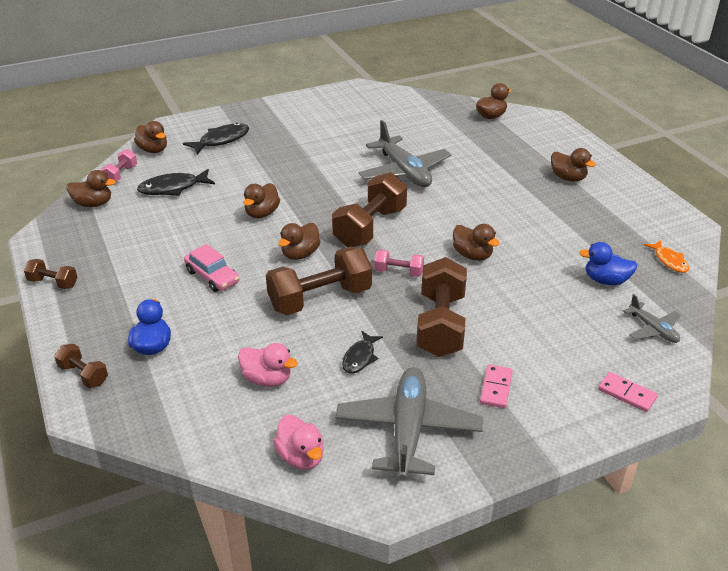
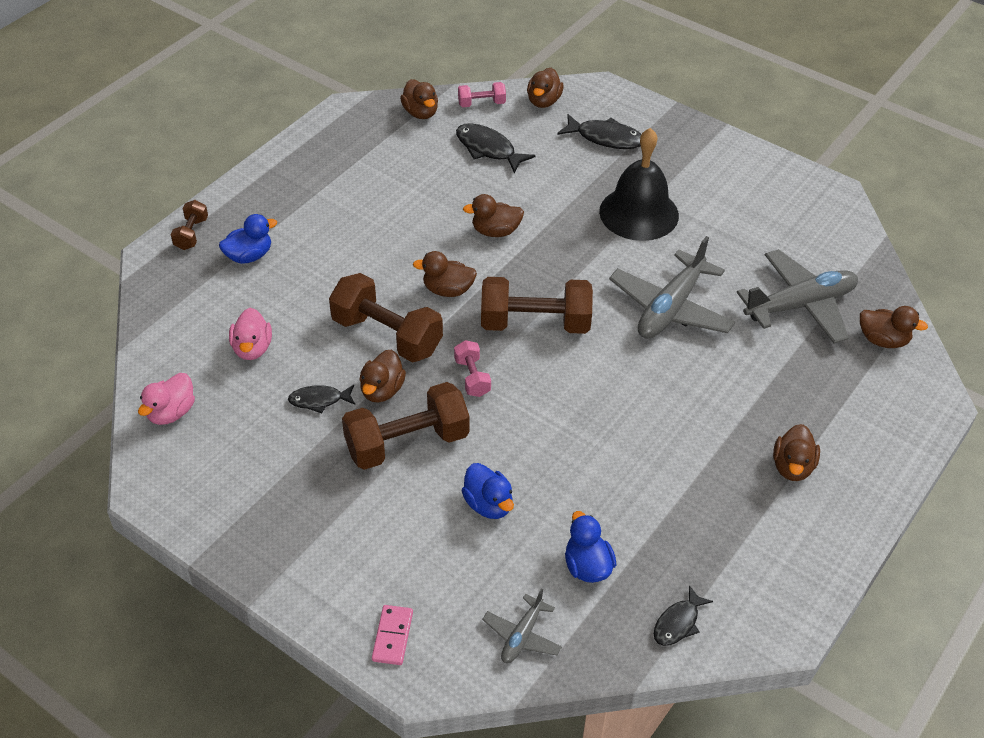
camera: 60 degrees right, 10 degrees up
brown dumbbell [24,259,78,289] -> none
pink car [184,244,239,292] -> none
grey plane [335,367,483,480] -> grey plane moved to [737,249,858,344]
brown duck [453,224,500,261] -> brown duck moved to [360,349,406,402]
pink domino [480,364,513,408] -> none
orange fish [644,240,689,273] -> black fish [654,585,713,646]
none -> blue duck [461,463,514,519]
none -> black bell [599,128,679,241]

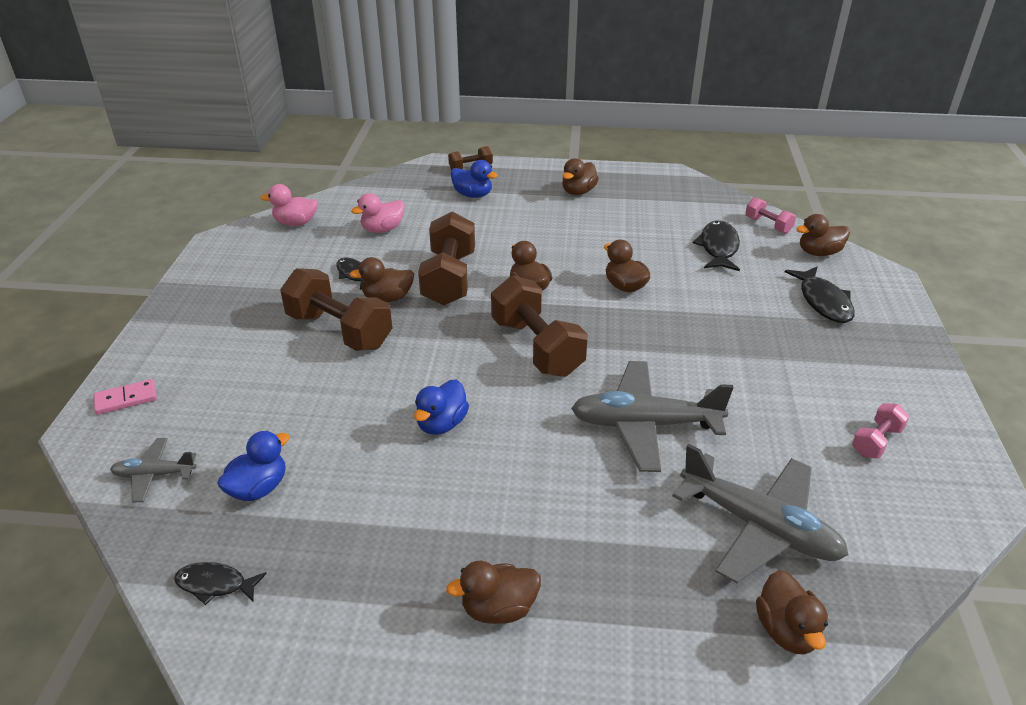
camera: 60 degrees right, 10 degrees down
brown duck [400,79,438,119] -> brown duck moved to [562,158,599,195]
pink dumbbell [454,340,491,397] -> pink dumbbell moved to [852,403,910,459]
blue duck [461,463,514,519] -> blue duck moved to [414,379,469,435]
black bell [599,128,679,241] -> none

